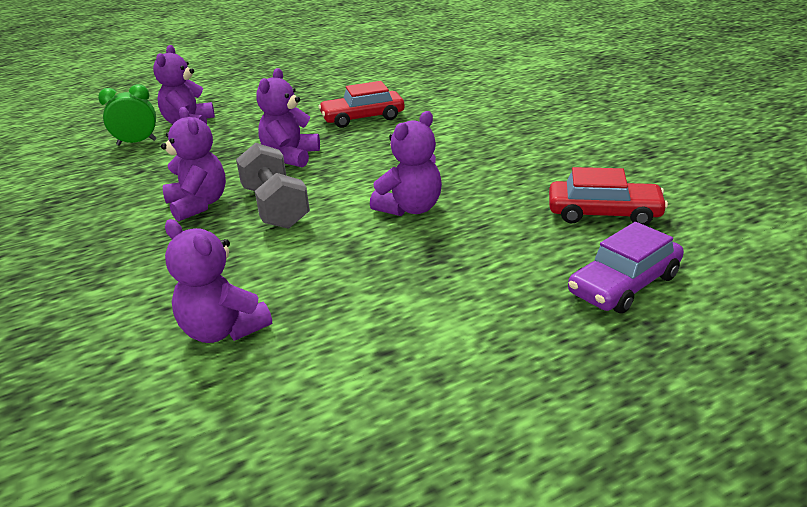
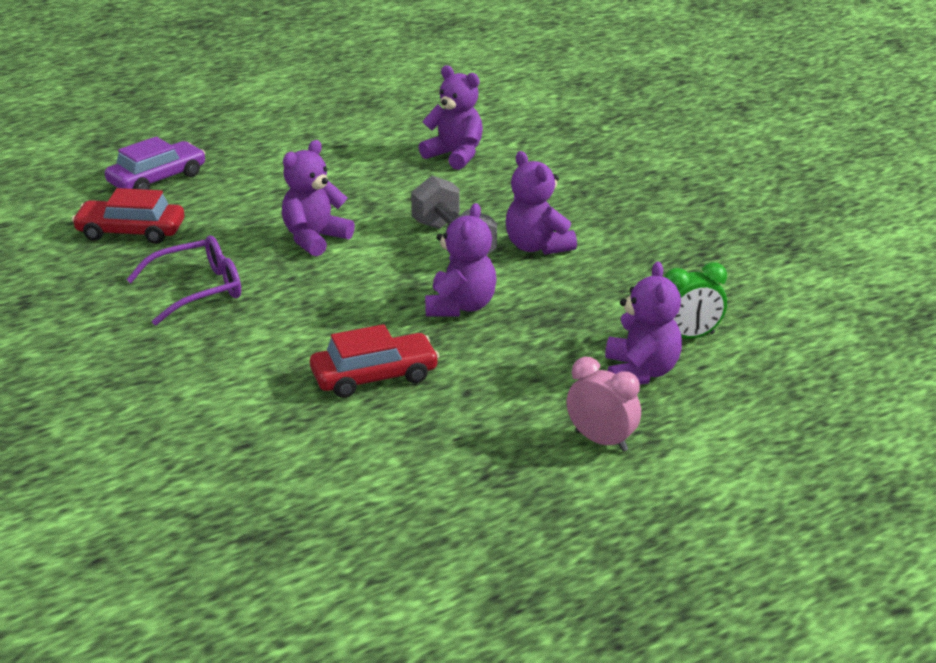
camera: 175 degrees right, 0 degrees up
none -> purple glasses [126,236,241,325]
none -> pink clock [566,357,641,452]

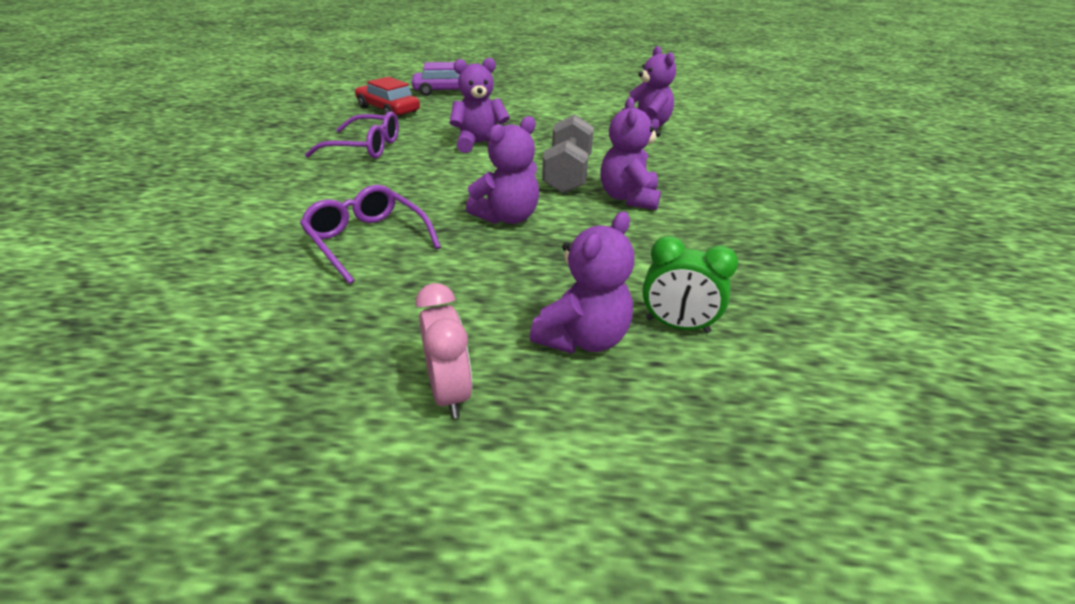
camera: 35 degrees right, 5 degrees up
red car [310,324,439,398] -> purple glasses [300,185,441,284]

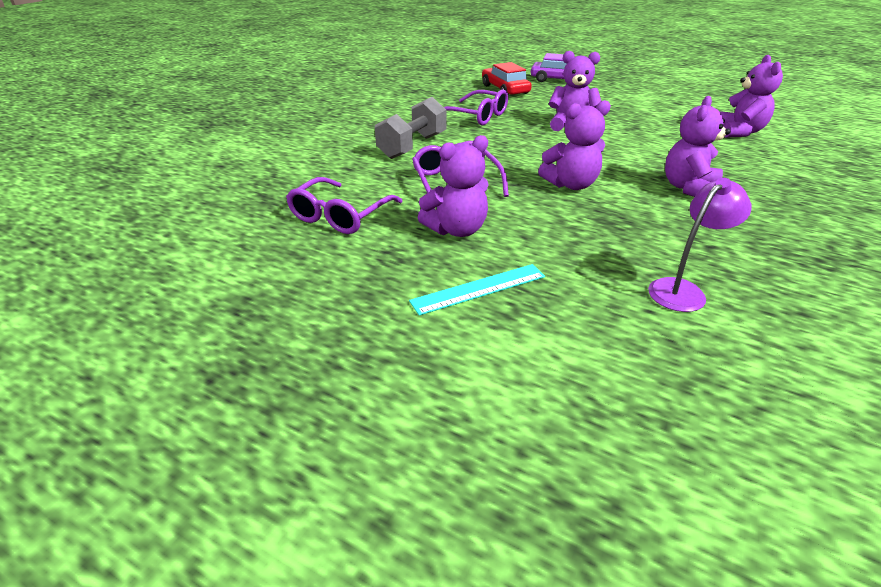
camera: 25 degrees right, 0 degrees up
pink clock [416,283,472,418] -> turquoise ruler [409,264,545,315]
purple teddy bear [530,211,634,354] -> purple teddy bear moved to [418,135,489,237]
grey dumbbell [542,114,594,193] -> grey dumbbell moved to [375,97,447,159]
green clock [642,236,738,333] -> purple lamp [648,178,752,312]
none -> purple glasses [286,177,403,234]

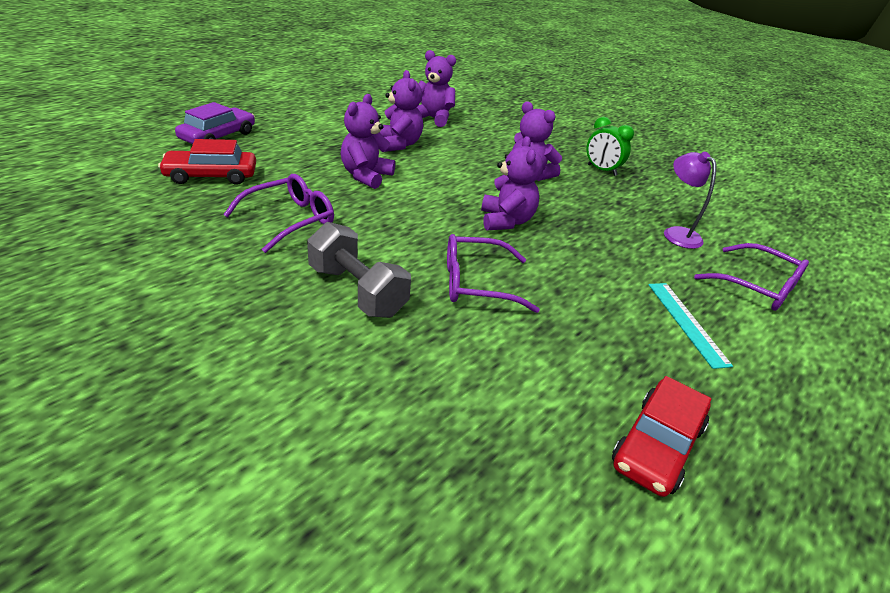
camera: 80 degrees left, 0 degrees up
purple glasses [286,177,403,234] -> purple glasses moved to [694,243,809,311]
purple teddy bear [418,135,489,237] -> purple teddy bear moved to [379,70,423,152]
none -> green clock [587,117,634,176]
none -> red car [612,376,711,497]

